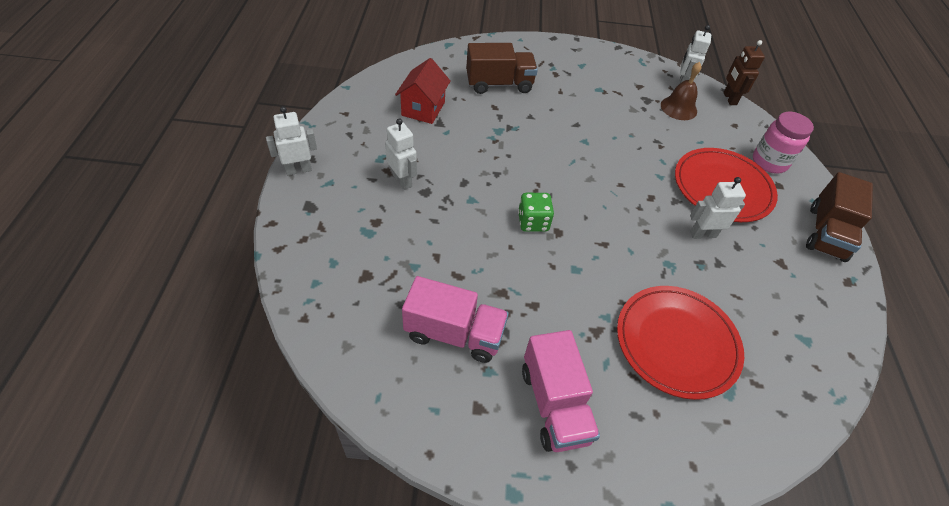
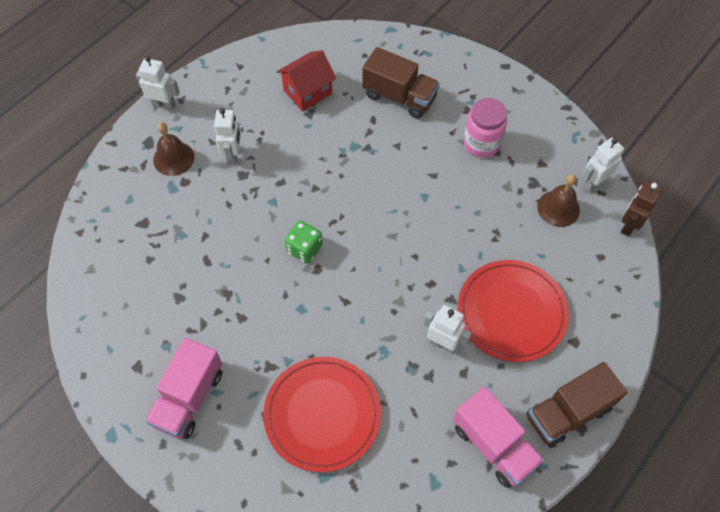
camera: 40 degrees right, 10 degrees up
pink truck [402,276,509,363] -> pink truck moved to [453,387,544,488]
pink jar [753,112,814,173] -> pink jar moved to [464,98,507,158]
none -> brown bell [153,122,194,176]

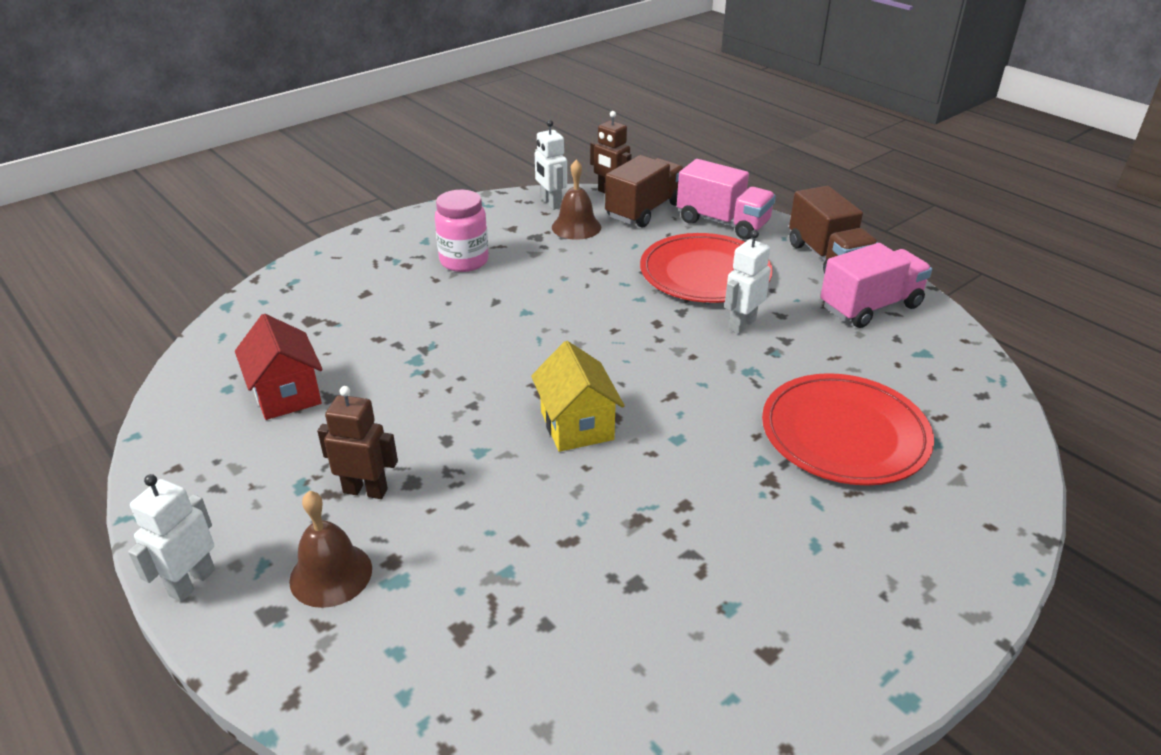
camera: 80 degrees left, 25 degrees down
pink truck [145,338,222,439] -> pink truck moved to [677,159,776,240]
white robot [214,108,241,165] -> brown robot [317,386,398,499]
green dice [284,221,323,263] -> yellow house [531,341,625,452]
brown truck [362,47,440,119] -> brown truck moved to [605,155,683,228]

